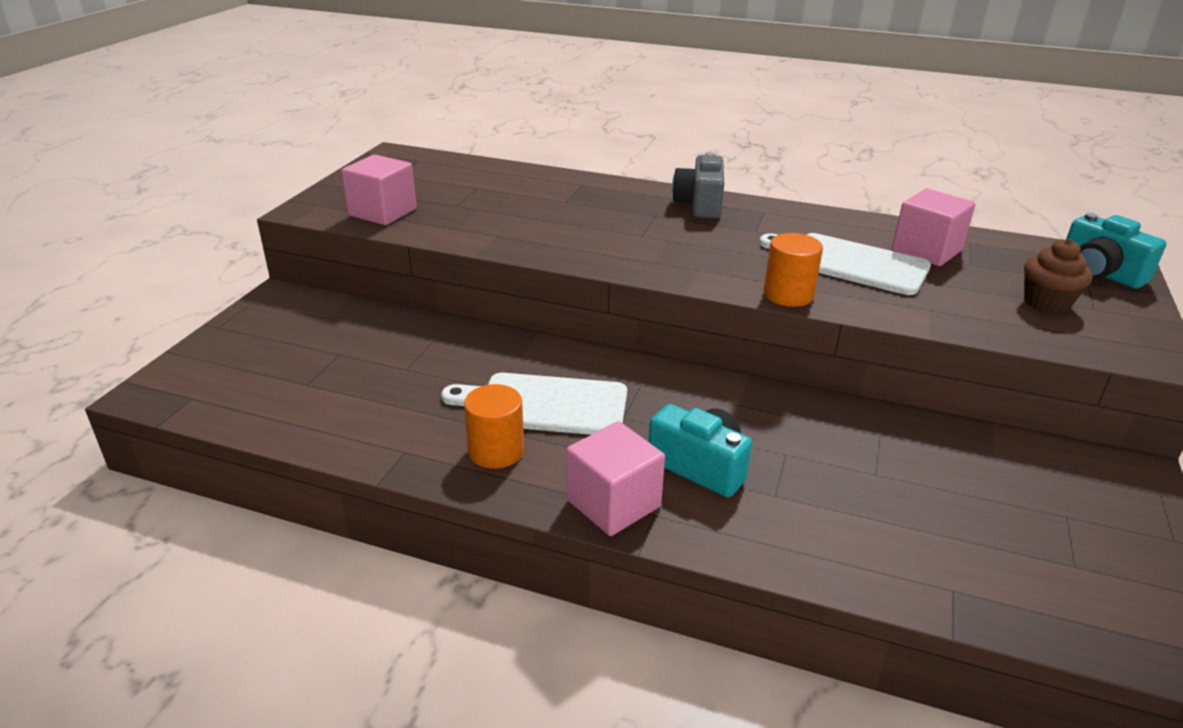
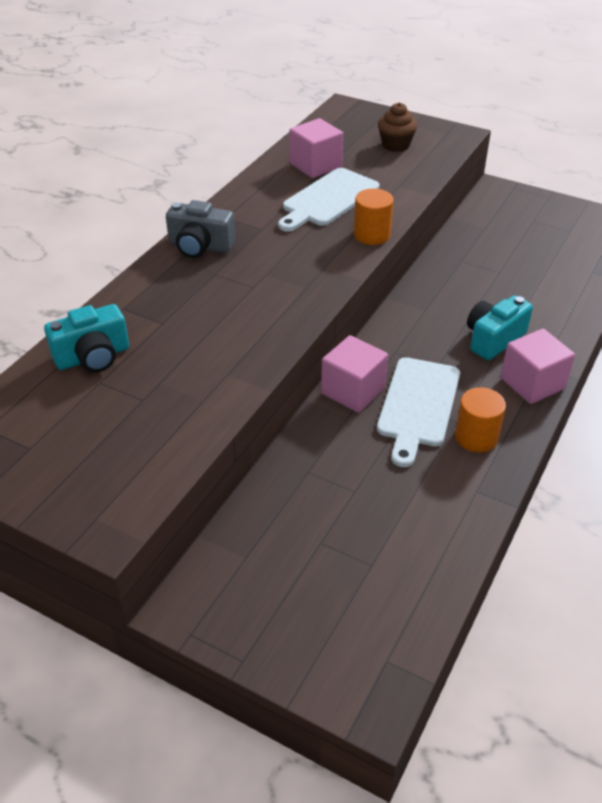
camera: 80 degrees left, 10 degrees up
pink cube [341,154,417,225] -> pink cube moved to [321,335,388,413]
turquoise camera [1066,213,1166,289] -> turquoise camera moved to [44,304,129,372]

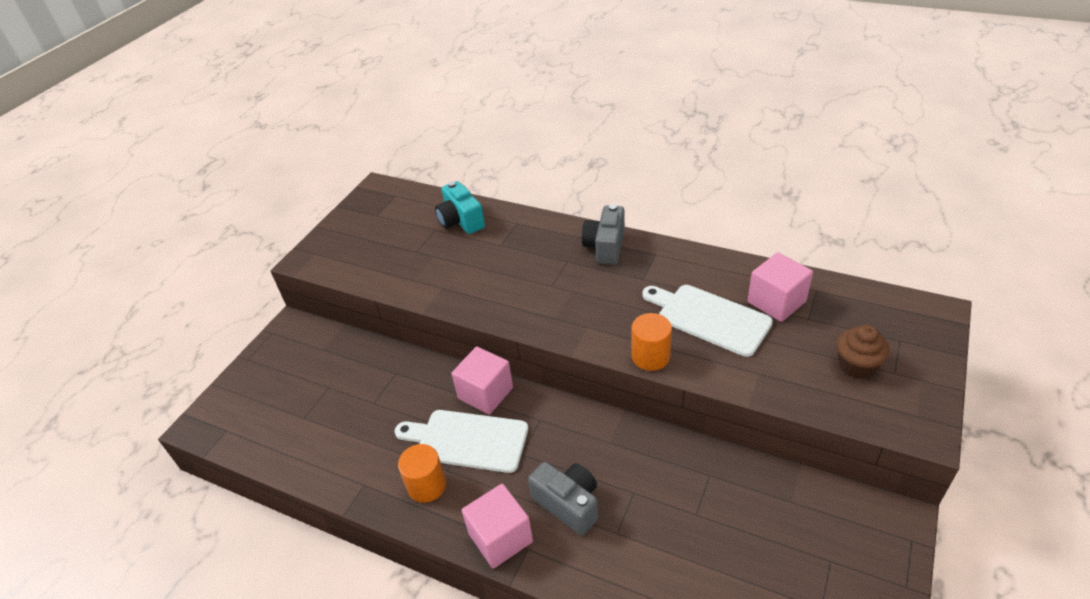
camera: 90 degrees right, 0 degrees up
turquoise camera [467,295,533,360] -> grey camera [528,462,598,536]

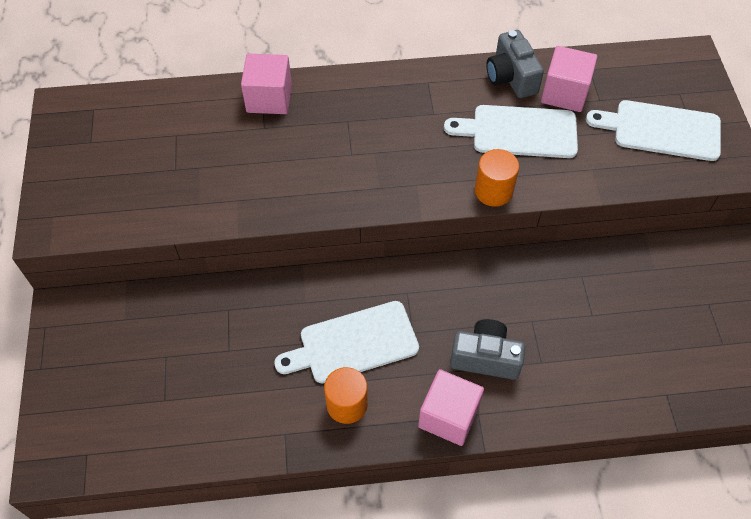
camera: 35 degrees left, 15 degrees up
turquoise camera [435,181,485,234] -> none
pink cube [452,346,513,415] -> pink cube moved to [241,53,292,114]
grey camera [582,204,625,265] -> grey camera moved to [486,30,544,98]
brown cupcake [837,325,890,379] -> white cutting board [586,100,721,161]

